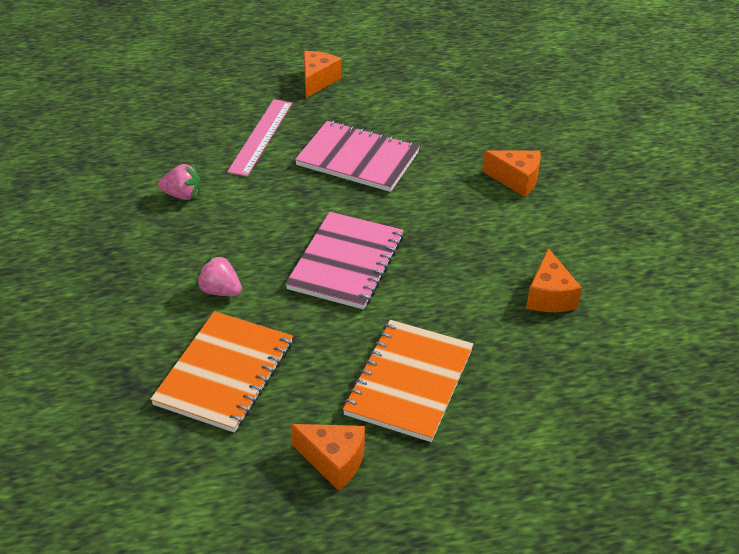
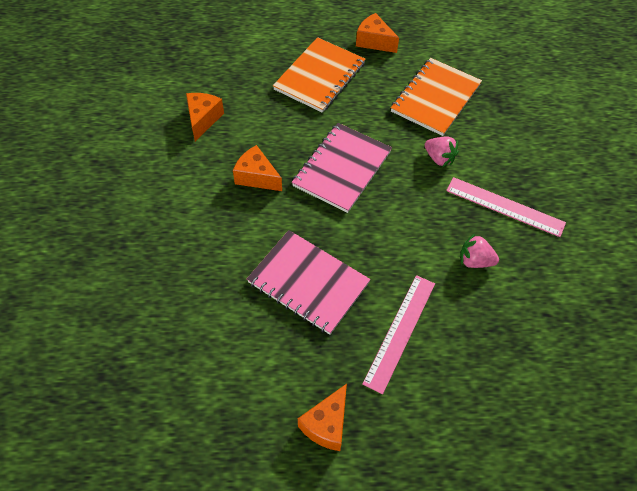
camera: 170 degrees left, 15 degrees up
orange cheese [482,150,541,197] -> orange cheese moved to [233,145,282,191]
none -> pink ruler [446,177,566,237]

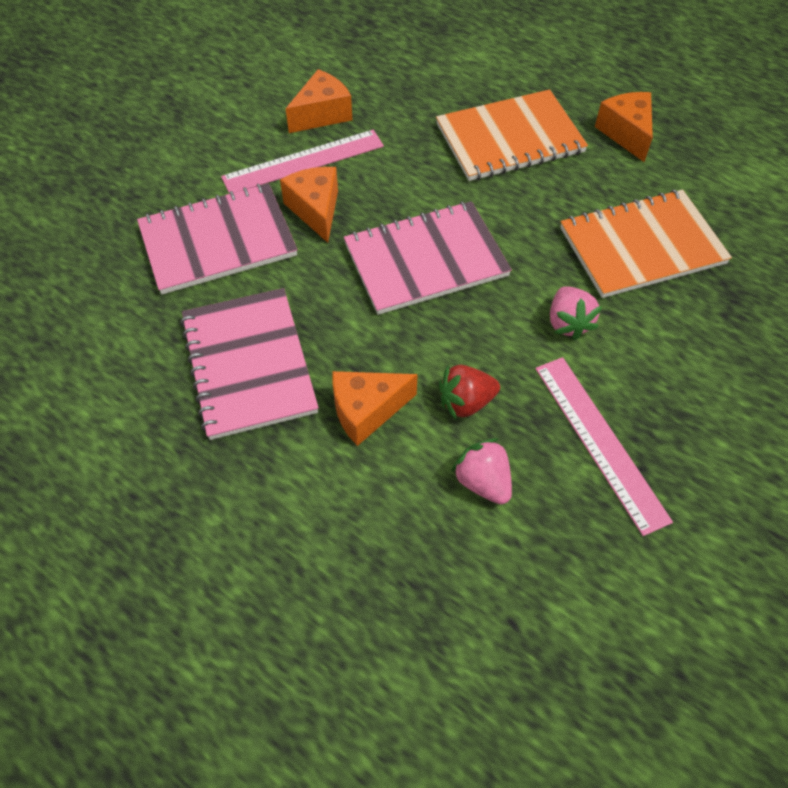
camera: 40 degrees right, 0 degrees up
orange cheese [298,384,347,451] -> orange cheese moved to [332,371,418,446]
pink ruler [362,275,435,394] -> pink ruler moved to [221,130,384,194]
none -> pink notebook [137,183,298,295]
none -> red strawberry [439,365,500,419]

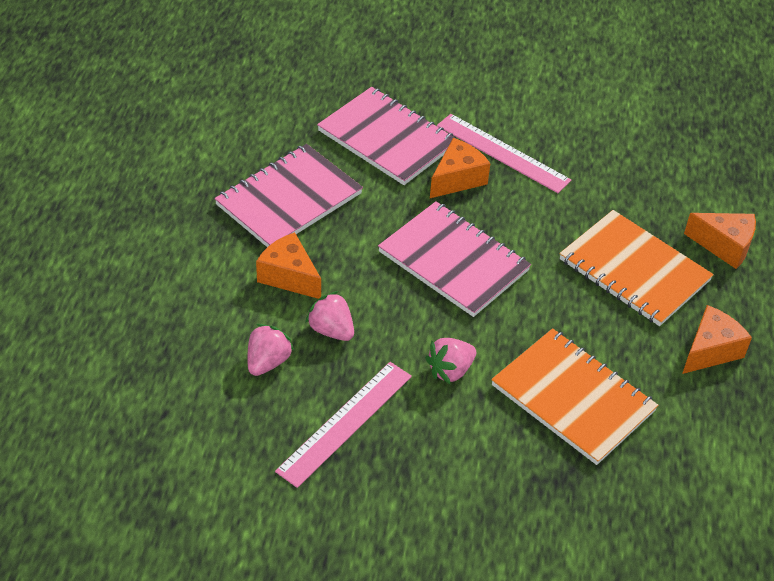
camera: 60 degrees right, 10 degrees down
orange cheese [286,69,352,133] -> orange cheese moved to [684,213,756,269]
red strawberry [439,365,500,419] -> pink strawberry [305,291,354,341]

